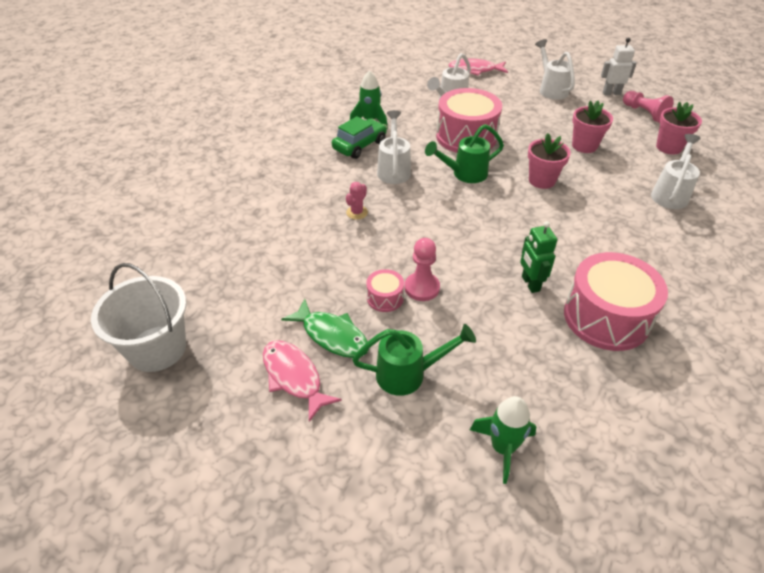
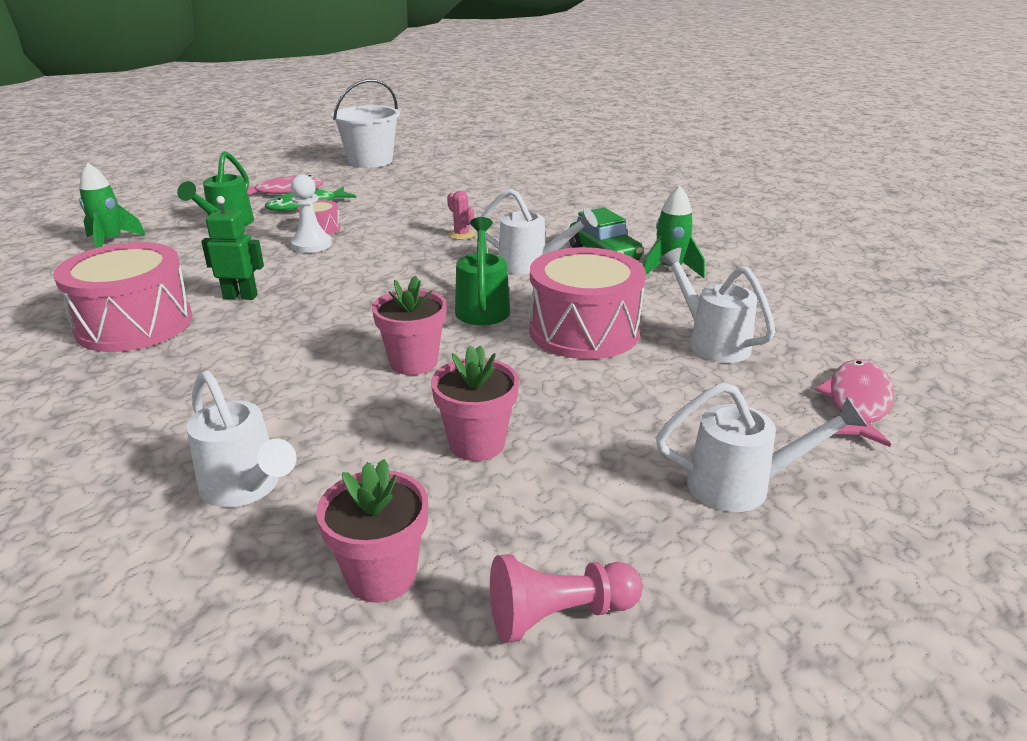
camera: 110 degrees right, 15 degrees down
pink pawn [405,238,440,301] -> white pawn [291,174,332,253]
white robot [601,38,636,95] -> none

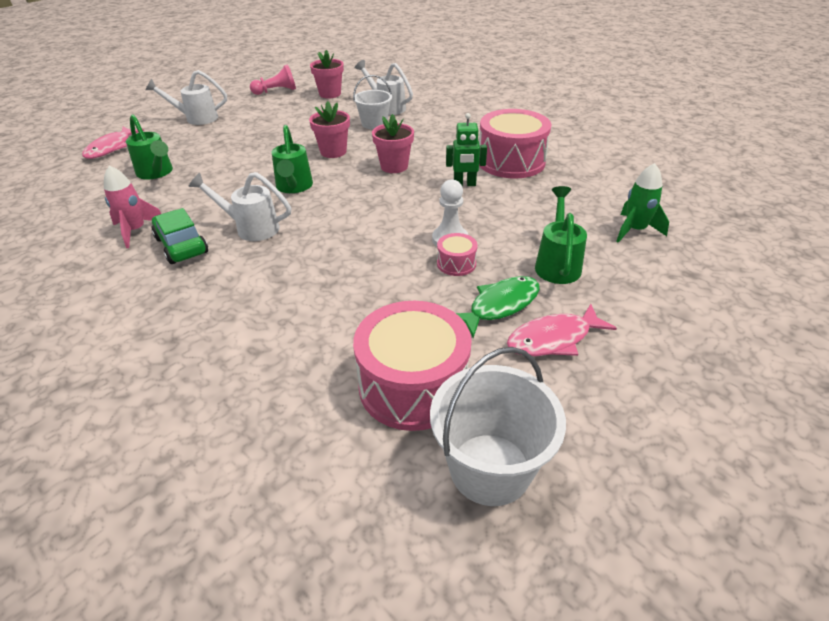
camera: 175 degrees right, 10 degrees up
pink flower pot [431,345,519,461] -> pink flower pot moved to [372,114,414,173]
pink cactus [447,191,475,240] -> none
pink drum [529,247,646,359] -> pink drum moved to [353,301,472,431]
green rocket [643,186,705,278] -> pink rocket [104,165,161,248]
white watering can [659,248,775,363] -> green watering can [126,114,173,180]
none -> white bucket [353,75,392,129]

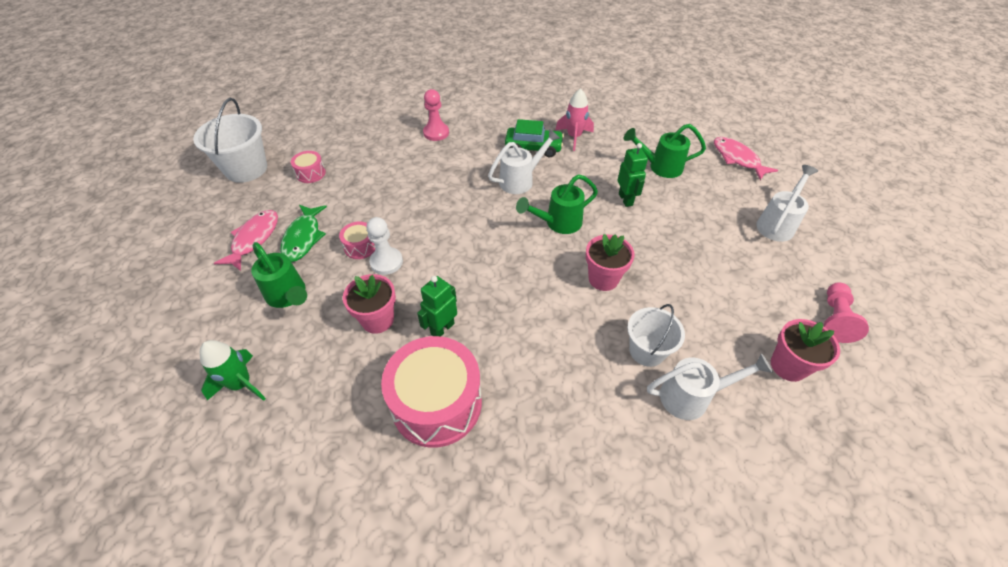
camera: 130 degrees right, 10 degrees up
green watering can [272,125,313,193] -> green watering can turned 60 degrees counterclockwise [516,174,598,234]
pink drum [353,301,472,431] -> pink drum [291,151,326,183], size x0.46
pink flower pot [372,114,414,173] -> pink flower pot moved to [343,274,396,334]
none -> pink pawn [423,89,449,141]
none -> green robot [617,143,648,207]

